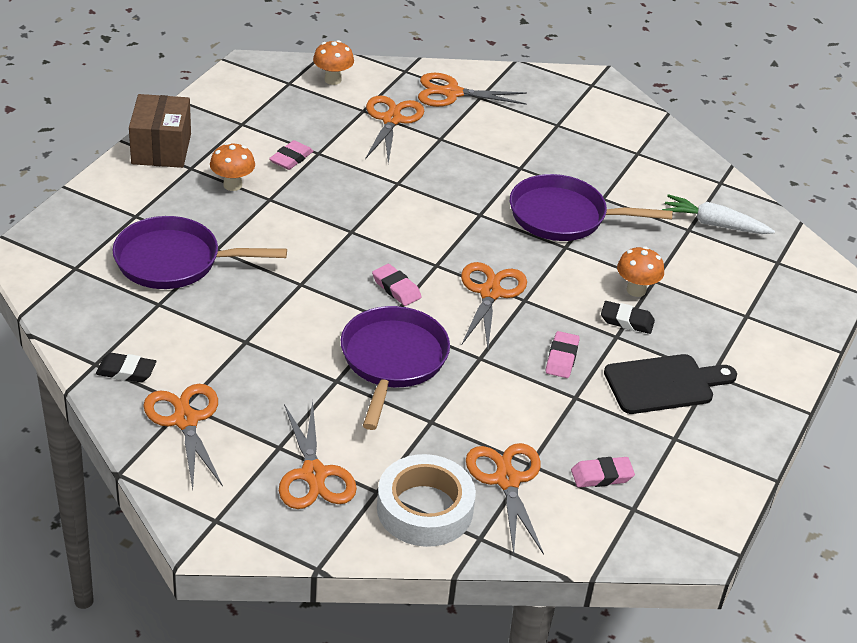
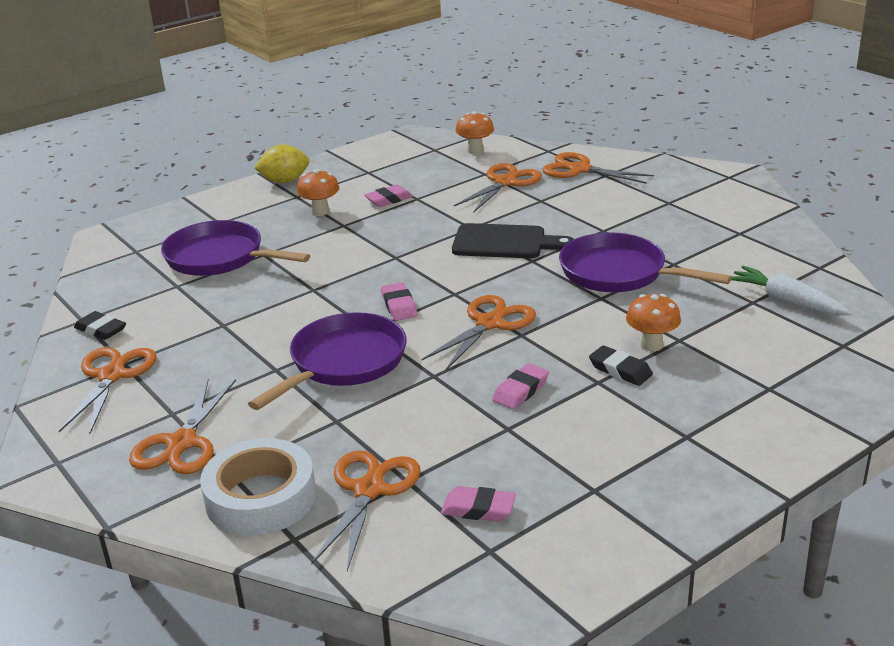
camera: 30 degrees right, 10 degrees down
brown box [129,94,191,168] -> yellow lemon [254,145,310,183]
black cutting board [604,354,737,414] -> black cutting board moved to [452,223,574,258]

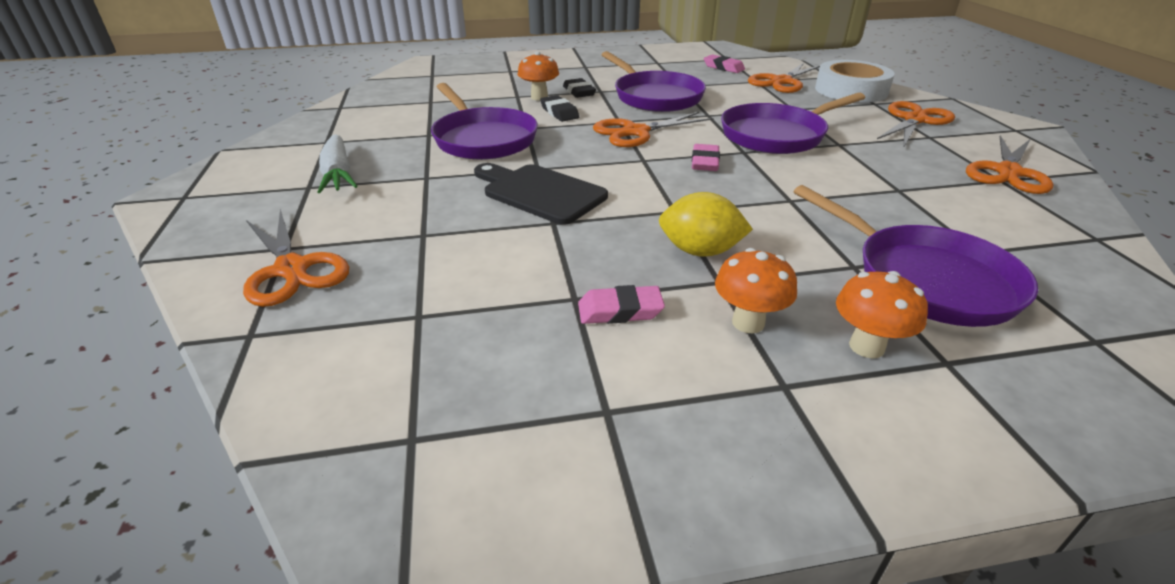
camera: 155 degrees left, 5 degrees up
black eraser [74,311,126,340] -> black eraser moved to [540,95,579,122]
yellow lemon [254,145,310,183] -> yellow lemon moved to [659,192,753,257]
orange scissors [454,163,542,213] -> none
orange mushroom [455,111,494,154] -> orange mushroom moved to [836,271,928,359]
pink eraser [492,363,549,409] -> purple pan [601,51,706,112]
white carrot [731,266,852,315] -> white carrot moved to [317,134,358,193]

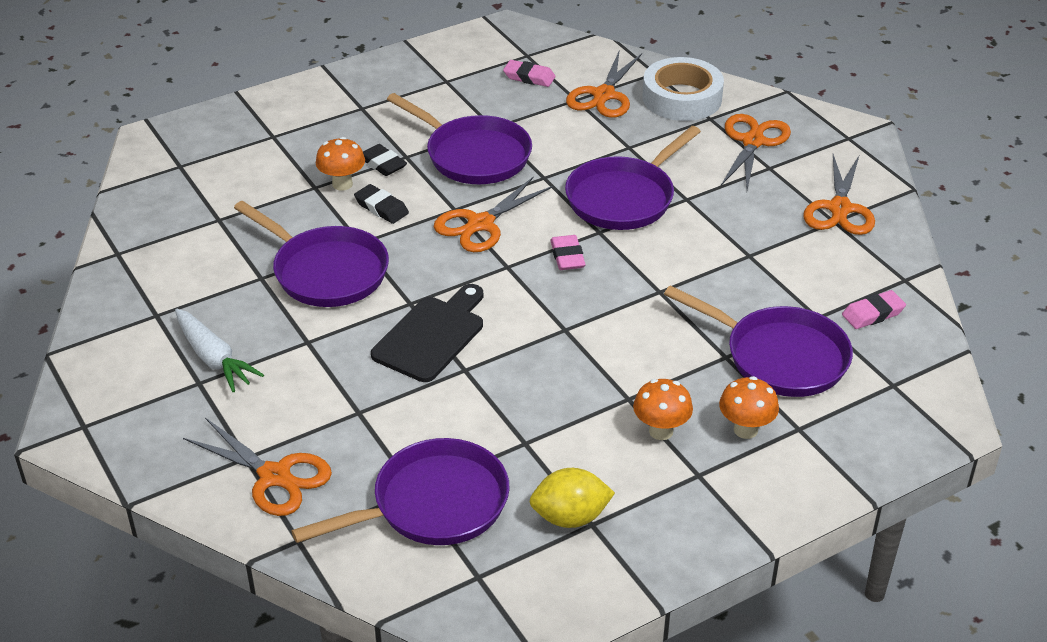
camera: 20 degrees left, 5 degrees up
black cutting board [474,163,608,225] -> black cutting board turned 105 degrees clockwise [371,284,483,382]
pink eraser [578,285,665,324] -> pink eraser moved to [842,290,906,329]
yellow lemon [659,192,753,257] -> yellow lemon moved to [530,468,615,528]
none -> purple pan [291,438,510,545]

